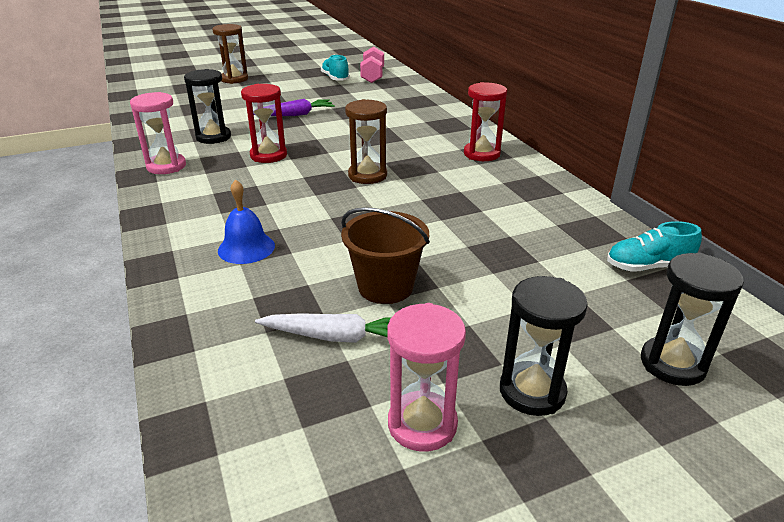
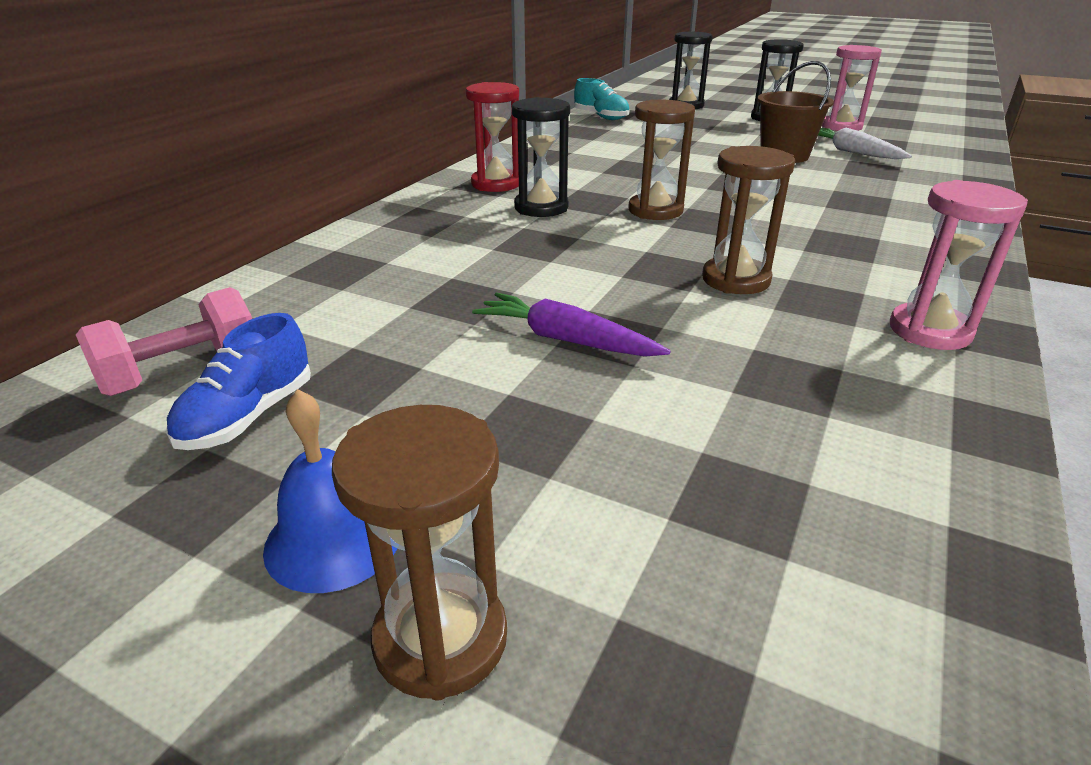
camera: 130 degrees left, 0 degrees up
black hourglass [184,69,231,144] -> black hourglass moved to [512,97,570,217]
blue bell [218,179,275,264] -> blue bell moved to [263,389,397,593]
red hourglass [241,84,287,163] -> brown hourglass [702,146,795,294]
turquoise shoe [321,55,350,80] -> blue shoe [166,313,311,450]

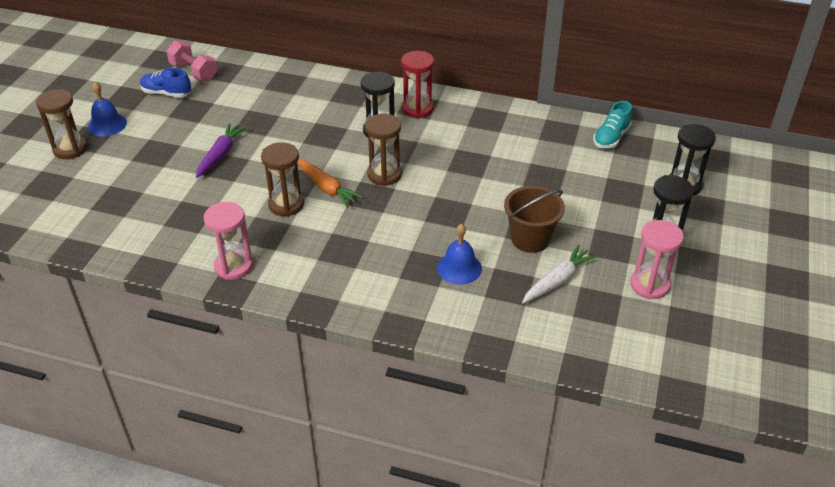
camera: 80 degrees right, 10 degrees up
none -> orange carrot [297,159,363,208]
none -> blue bell [437,223,482,285]

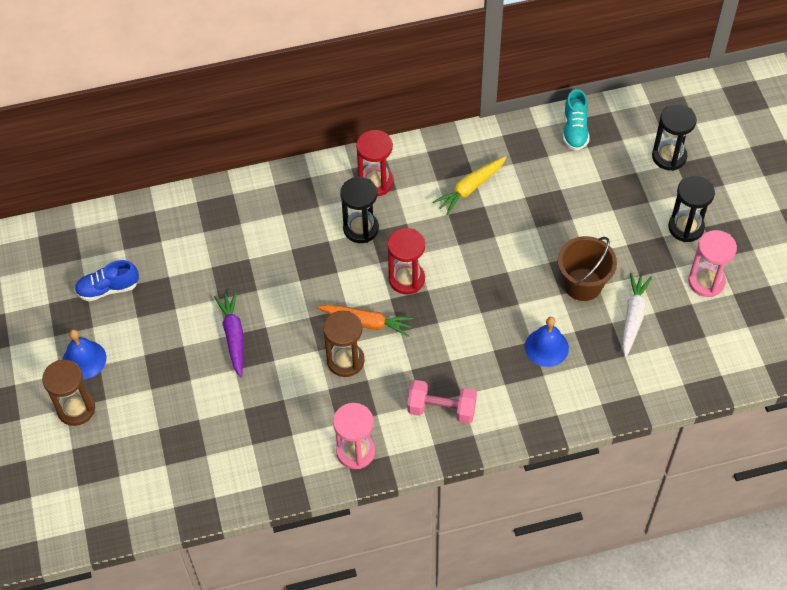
camera: 30 degrees left, 15 degrees up
pink dumbbell [167,41,217,81] -> pink dumbbell moved to [407,380,477,424]
brown hourglass [365,114,402,186] -> red hourglass [387,228,425,294]
none -> yellow carrot [433,156,507,215]

